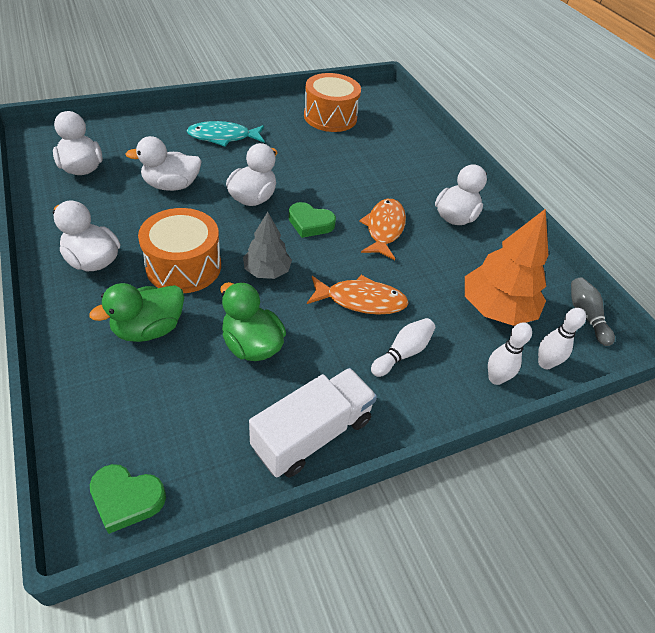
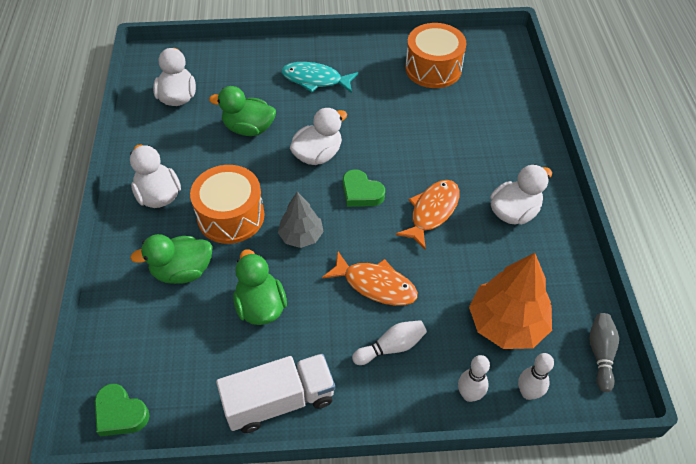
camera: 25 degrees right, 5 degrees up
white duck [125,136,202,191] -> green duck [209,86,276,136]

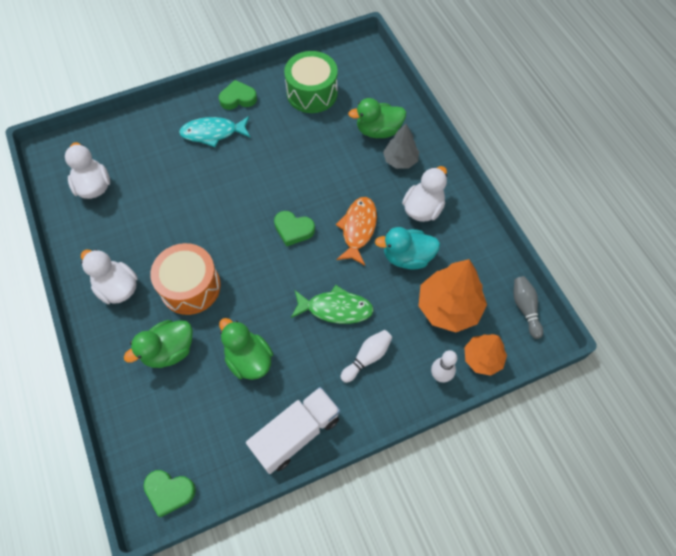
camera: 20 degrees left, 10 degrees up
green duck [209,86,276,136] -> green duck moved to [348,98,406,138]
grey tree [278,192,324,248] -> grey tree moved to [383,124,419,169]
white duck [290,108,347,165] -> none
orange fish [322,252,418,306] -> green fish [291,285,374,324]
orange drum [405,23,467,88] -> green drum [284,51,338,113]
white bowling pin [518,353,554,400] -> orange tree [464,334,507,376]
none -> green heart [219,80,257,110]
none -> turquoise duck [375,227,440,269]

